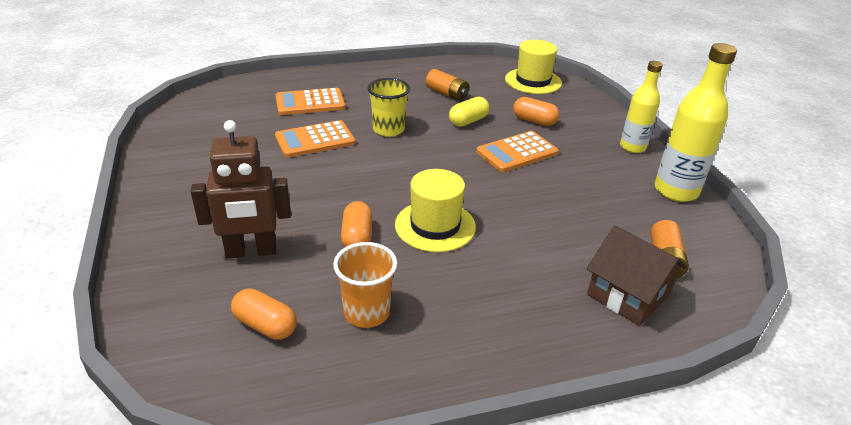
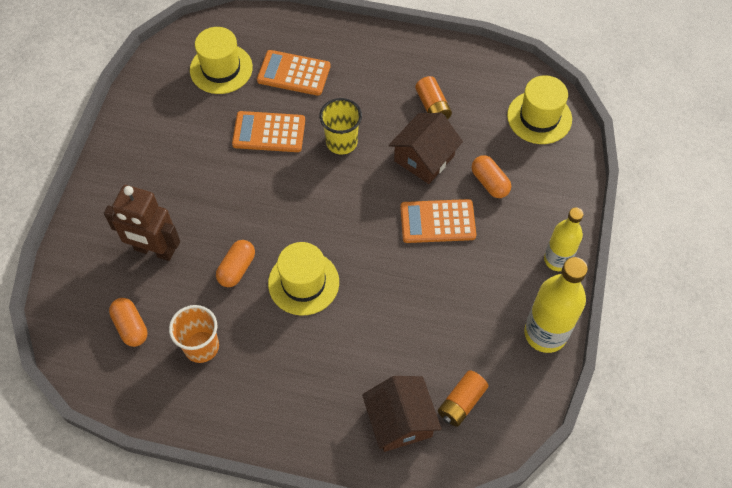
camera: 30 degrees right, 25 degrees up
yellow capsule [449,97,489,127] -> brown house [389,113,463,184]
none -> yellow hat [190,27,253,94]

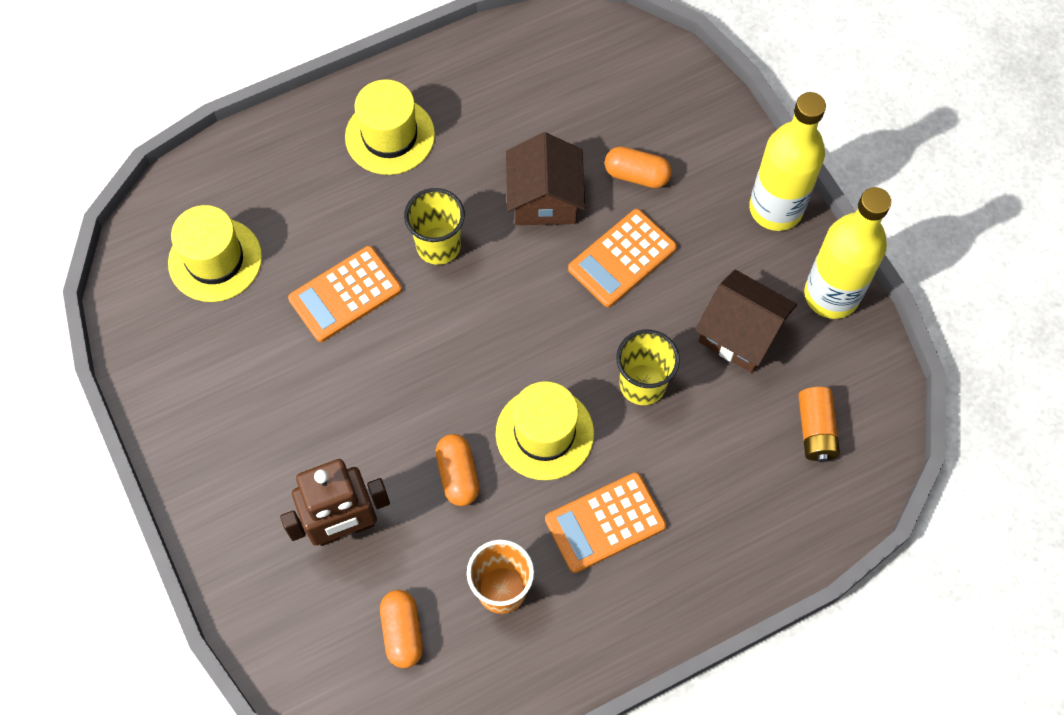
camera: 40 degrees left, 5 degrees up
orange capsule [109,298,147,347] -> orange capsule turned 60 degrees clockwise [380,590,423,668]
orange calculator [257,50,331,96] -> orange calculator moved to [545,472,666,573]
brown house [362,376,442,452] -> brown house moved to [695,270,797,373]
orange battery [415,76,452,120] -> none
yellow hat [507,75,572,144] -> yellow hat moved to [345,79,435,175]
yellow bottle [544,207,584,271] -> yellow bottle [749,92,826,231], size x1.52
none -> yellow cup [616,330,680,405]

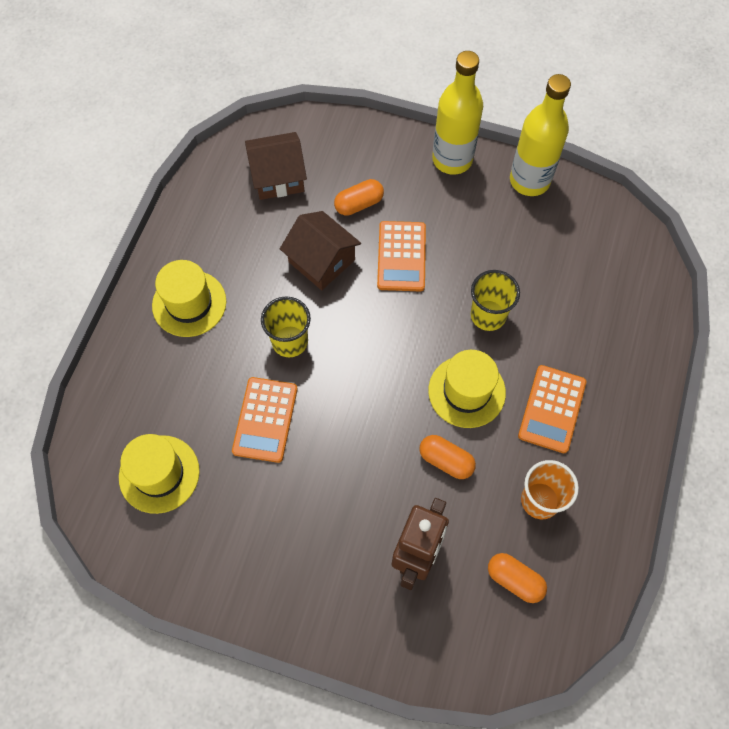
camera: 45 degrees left, 0 degrees up
brown house [695,270,797,373] -> brown house moved to [245,132,307,200]
orange battery [798,387,840,462] -> none

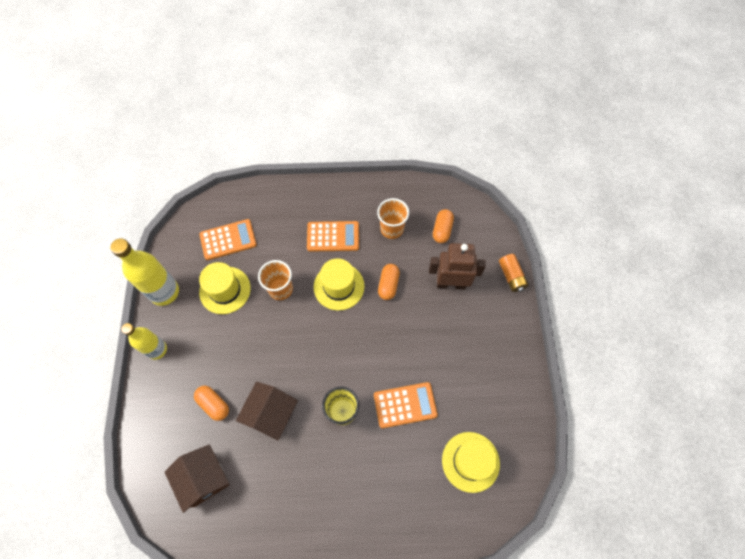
camera: 110 degrees left, 0 degrees up
yellow hat [152,260,226,337] -> yellow hat moved to [199,262,251,314]
orange calculator [377,221,426,292] -> orange calculator moved to [199,219,257,260]
yellow bottle [432,51,483,175] -> yellow bottle [121,323,167,360], size x0.66
yellow cup [471,270,520,331] -> orange cup [258,260,293,300]
none -> orange battery [499,254,528,292]

